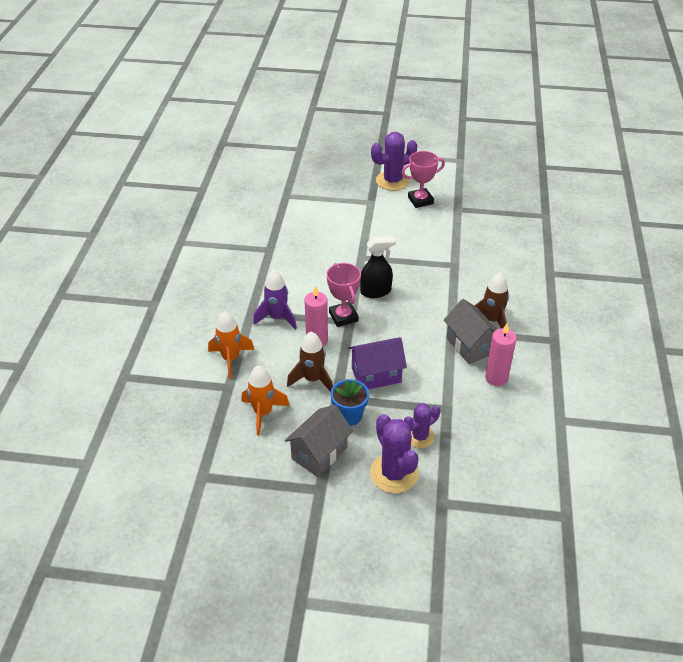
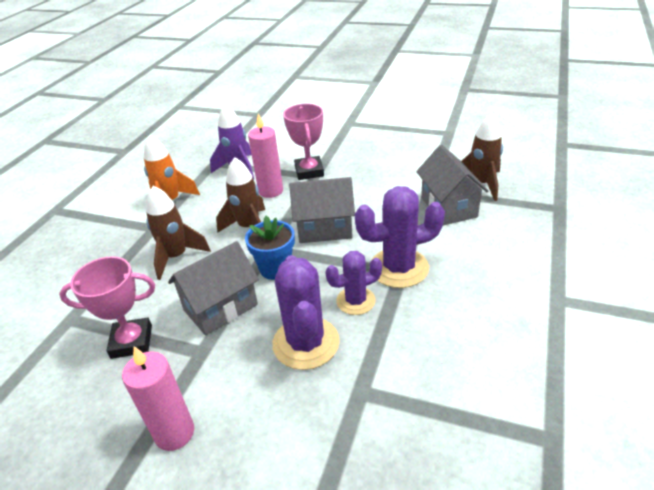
camera: 15 degrees right, 5 degrees down
orange rocket [241,365,290,436] -> brown rocket [146,186,211,280]
purple house [348,337,407,389] -> grey house [289,177,355,243]
black spray bottle [360,236,396,298] -> none
purple cactus [371,132,417,191] -> purple cactus moved to [355,186,445,288]
pink trophy [402,151,445,208] -> pink trophy moved to [59,256,155,359]
pink candle [485,323,517,386] -> pink candle moved to [122,346,194,451]

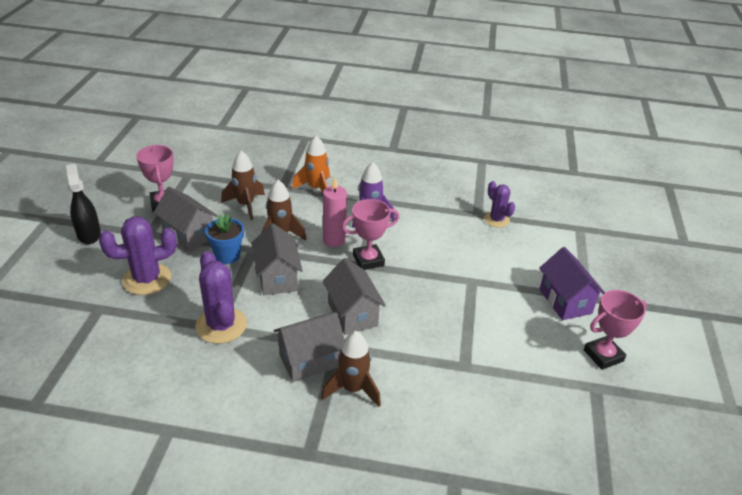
camera: 75 degrees right, 0 degrees up
pink candle [122,346,194,451] -> black spray bottle [66,164,101,244]
purple cactus [325,251,382,315] -> purple cactus moved to [484,181,515,228]
none -> grey house [323,258,386,335]
none -> purple house [539,247,605,320]
none -> pink trophy [584,290,647,370]

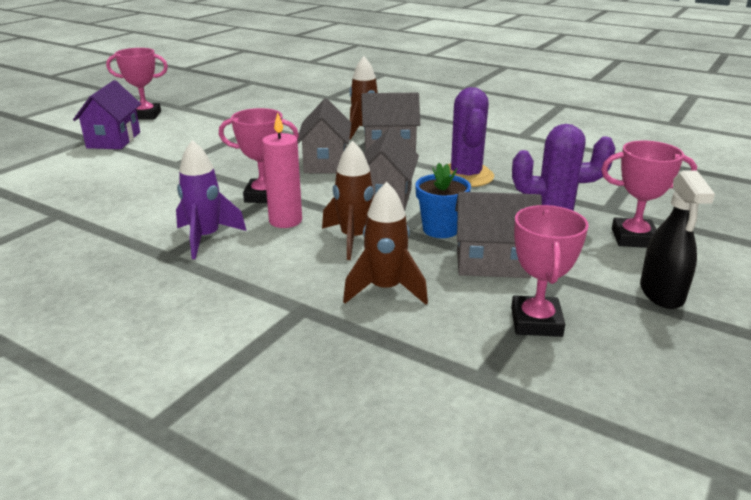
camera: 155 degrees left, 10 degrees down
grey house [154,187,218,252] -> grey house turned 60 degrees counterclockwise [455,192,542,278]
orange rocket [292,136,330,193] -> none
purple cactus [484,181,515,228] -> none
none -> pink trophy [601,141,697,248]

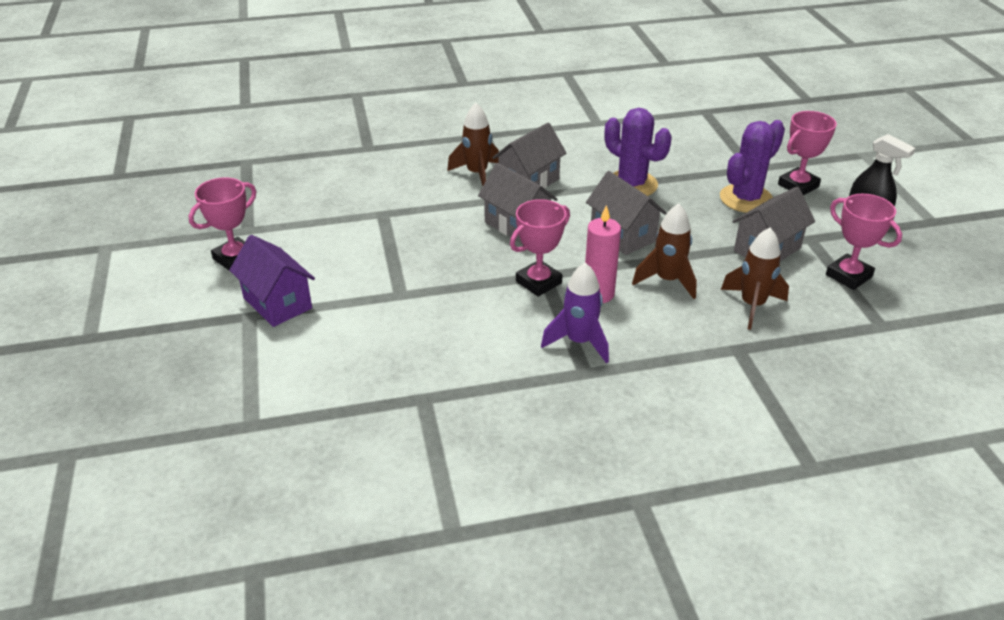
camera: 45 degrees left, 10 degrees up
blue flower pot [415,163,471,238] -> none

